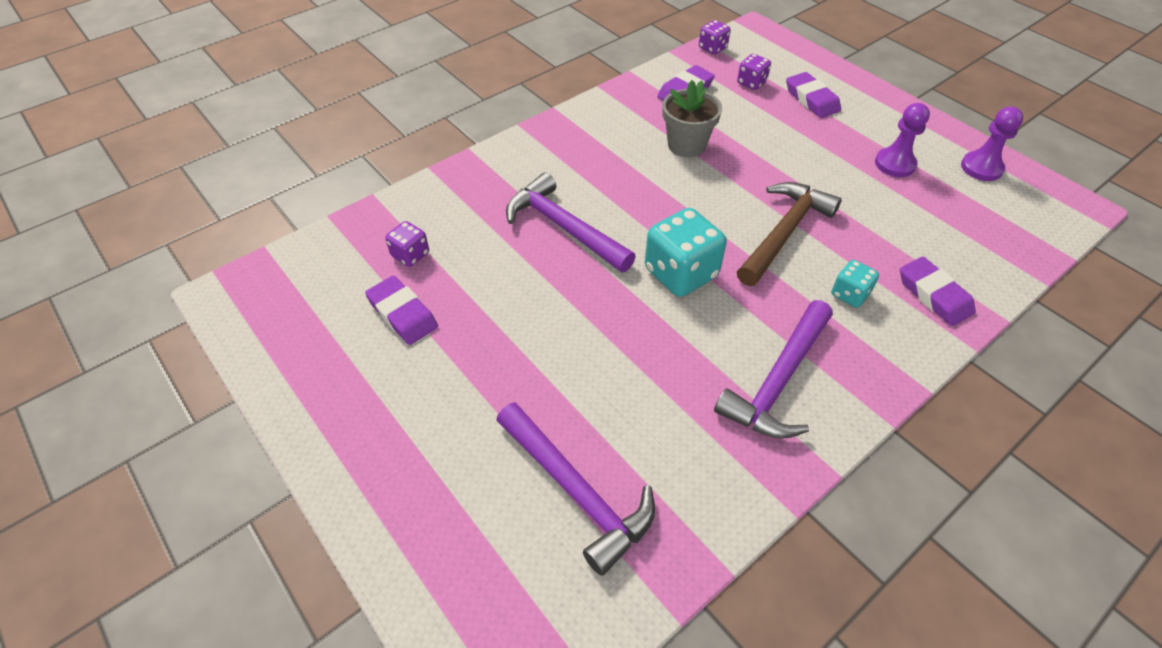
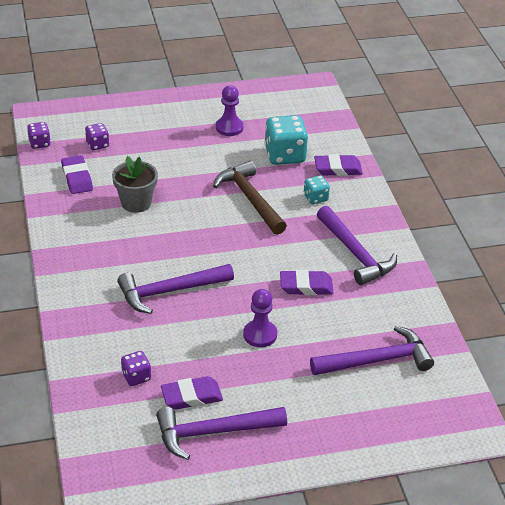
camera: 65 degrees left, 10 degrees down
turquoise dice [645,208,727,297] -> turquoise dice moved to [264,115,308,165]
purple eraser [786,72,841,118] -> purple eraser moved to [280,270,333,295]
purple pawn [961,107,1023,181] -> purple pawn moved to [243,289,277,347]
none -> purple hammer [156,407,287,460]

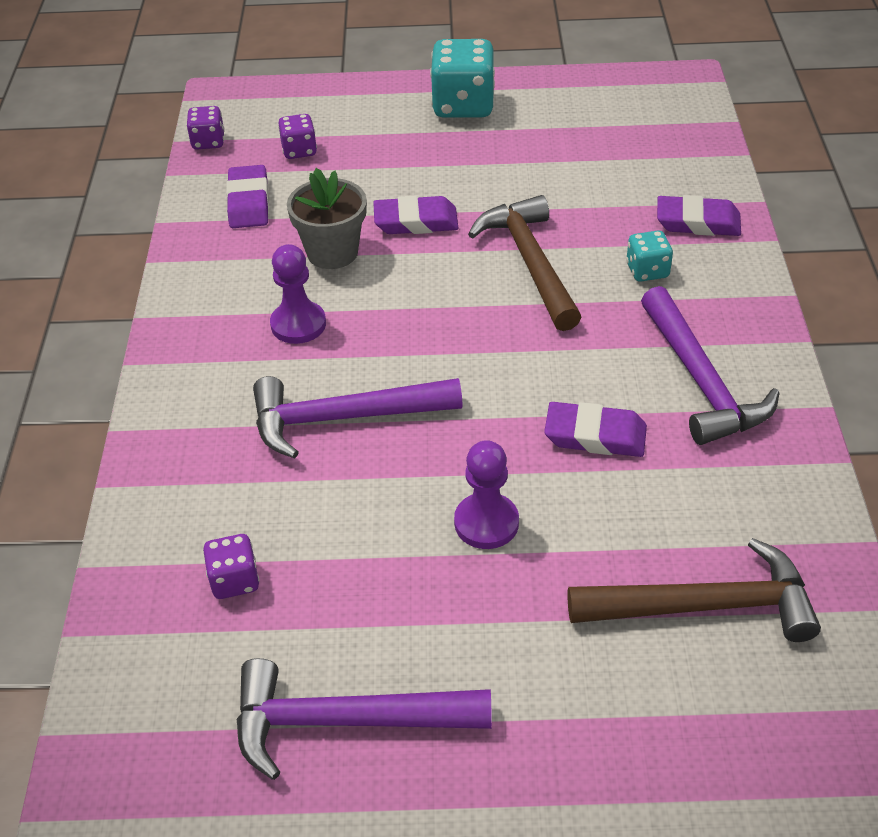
camera: 15 degrees right, 5 degrees up
purple eraser [161,376,223,410] -> purple eraser moved to [373,195,458,234]
purple pawn [216,85,244,136] -> purple pawn moved to [270,244,326,344]
turquoise dice [264,115,308,165] -> turquoise dice moved to [430,39,495,118]
purple hammer [310,326,434,375] -> brown hammer [568,538,821,642]

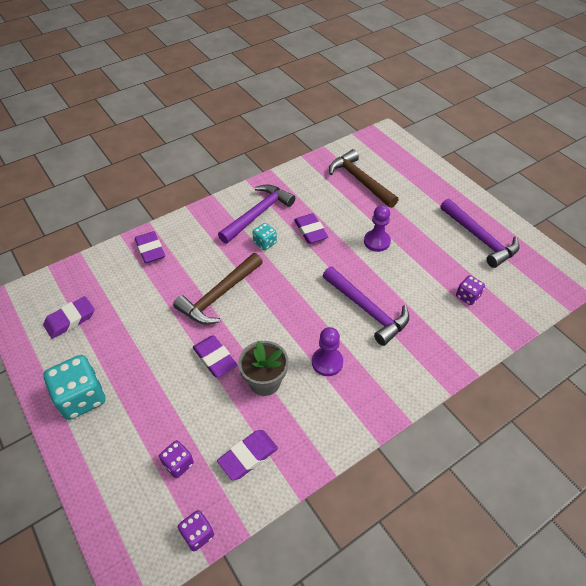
camera: 125 degrees left, 5 degrees up
turquoise dice [626,231,673,282] -> turquoise dice moved to [253,223,277,250]
none -> purple eraser [43,296,95,339]

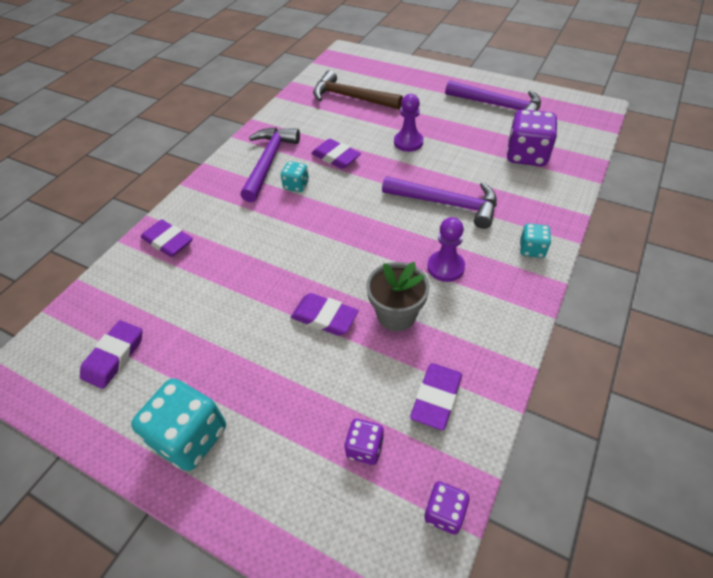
camera: 25 degrees left, 0 degrees up
brown hammer [173,253,263,325] -> none
purple dice [456,275,485,305] -> purple dice [506,109,558,166], size x1.88
none -> turquoise dice [520,224,551,258]

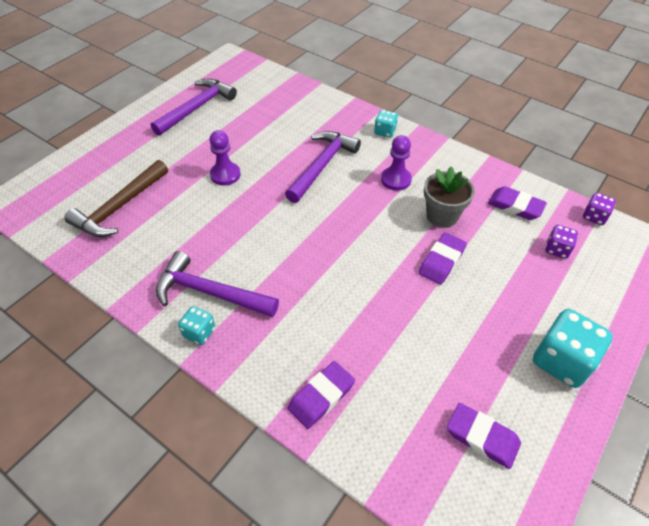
camera: 85 degrees left, 0 degrees up
turquoise dice [281,161,309,192] -> turquoise dice moved to [178,306,215,345]
purple eraser [311,139,361,169] -> none
purple dice [506,109,558,166] -> none

